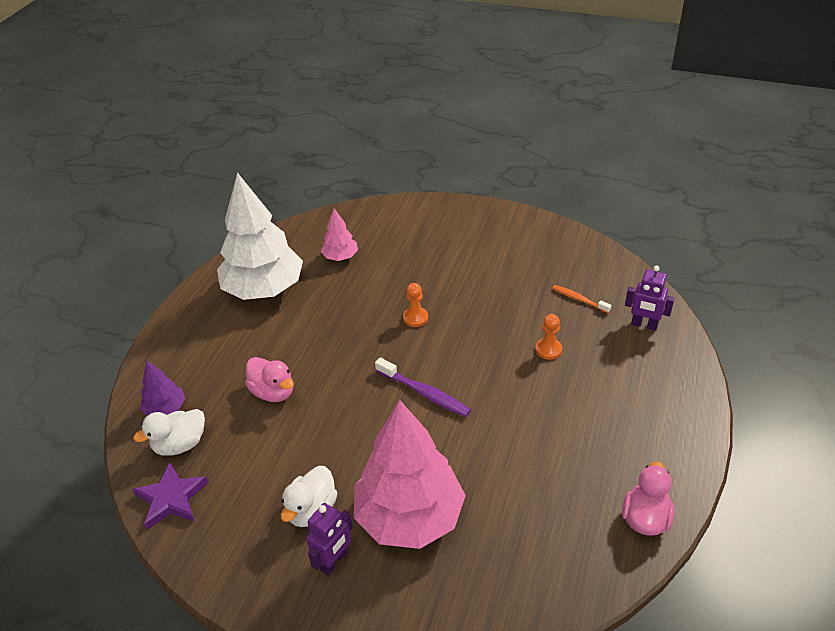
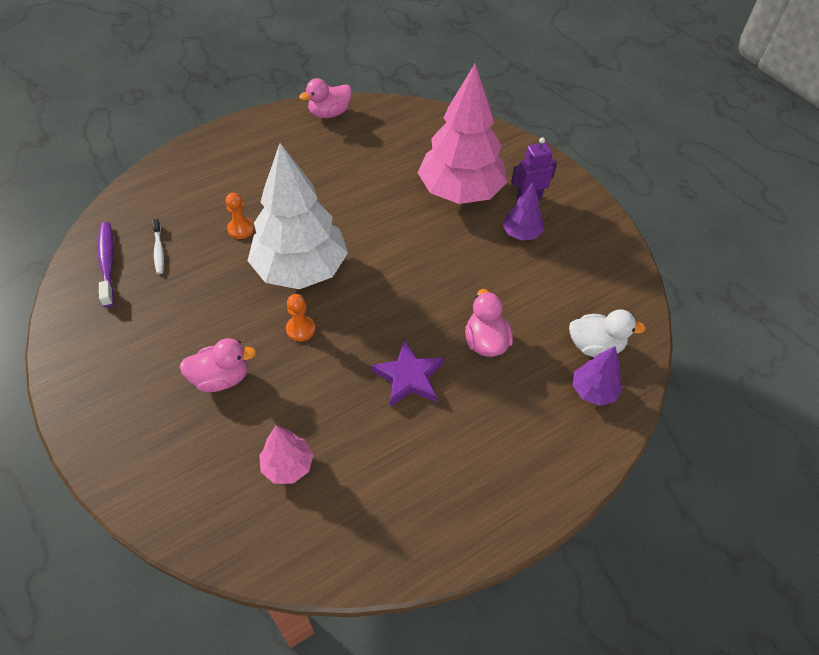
camera: 145 degrees left, 10 degrees up
purple star [132,462,209,530] -> purple star moved to [371,340,444,407]
white tree [217,172,303,300] -> white tree moved to [248,143,348,289]
white duck [281,466,337,527] -> purple tree [502,183,544,241]
purple toothbrush [375,357,471,417] -> purple toothbrush moved to [97,222,114,307]
orange toothbrush [552,285,612,313] -> white toothbrush [152,219,164,274]
purple robot [625,265,675,331] -> none
none -> pink duck [179,338,256,392]

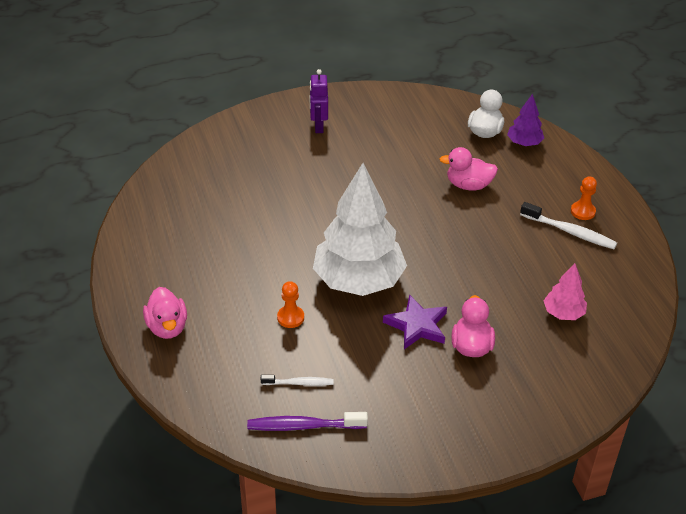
camera: 75 degrees left, 10 degrees down
orange pawn [286,294,315,341] -> orange pawn moved to [571,176,597,220]
pink duck [299,78,352,118] -> pink duck moved to [143,287,187,339]
purple star [371,340,444,407] -> purple star moved to [383,295,447,349]
pink tree [418,64,507,204] -> none
purple tree [502,183,544,241] -> none
none -> white toothbrush [520,202,617,249]

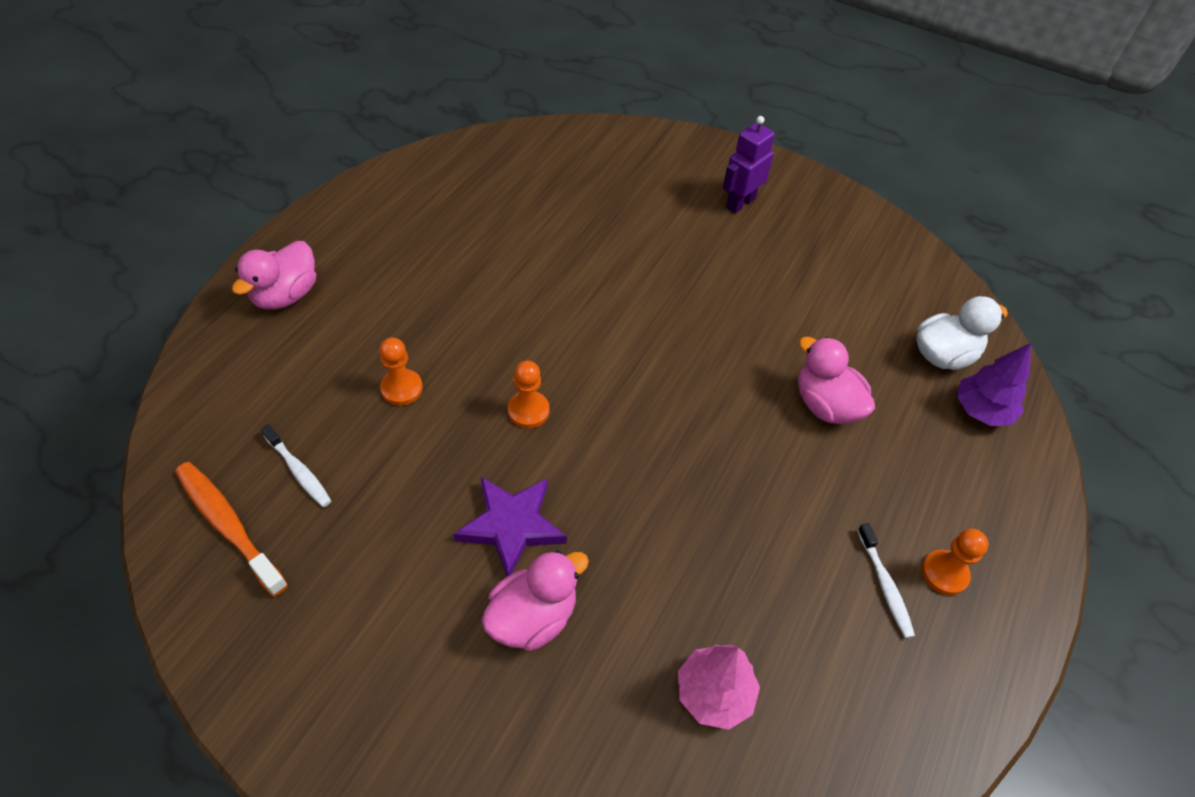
camera: 45 degrees right, 10 degrees up
purple toothbrush [247,412,368,431] -> orange toothbrush [175,462,288,597]
white tree [313,163,407,296] -> orange pawn [508,361,549,428]
white toothbrush [520,202,617,249] -> white toothbrush [857,523,915,639], size x0.63

